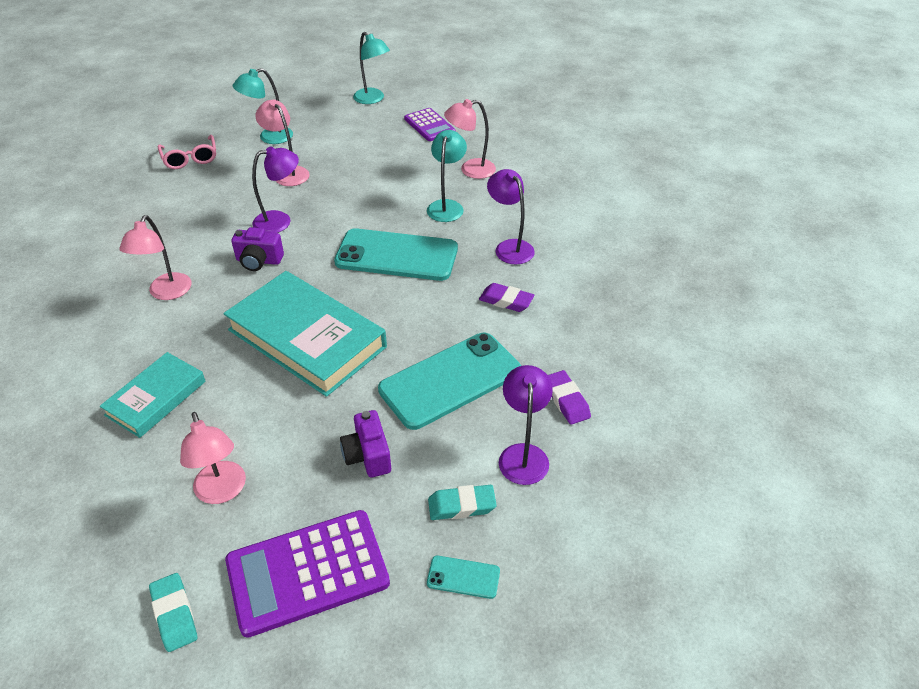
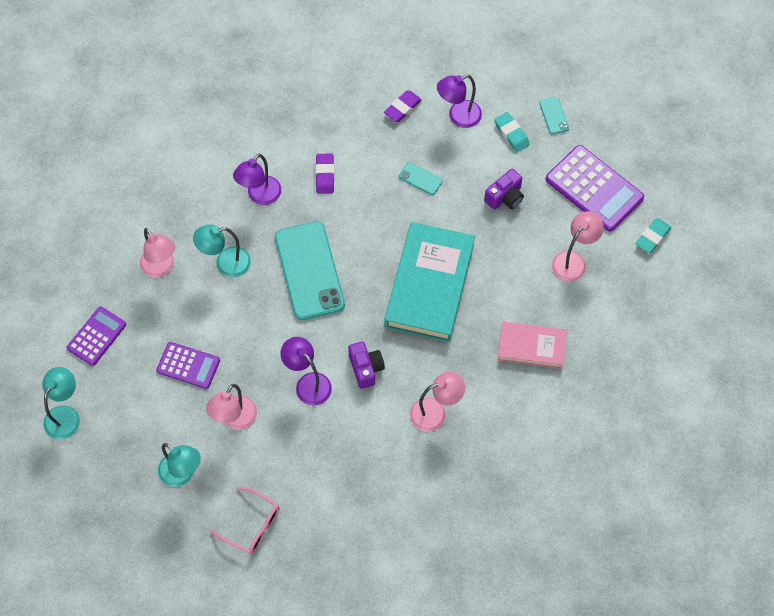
camera: 115 degrees left, 20 degrees up
turquoise book [100,352,206,438] -> pink book [498,321,567,369]
pink glasses [158,135,216,169] -> pink glasses turned 75 degrees clockwise [210,487,280,554]
turquoise phone [378,333,521,430] -> turquoise phone [399,162,443,195], size x0.42
none -> purple calculator [156,342,220,389]

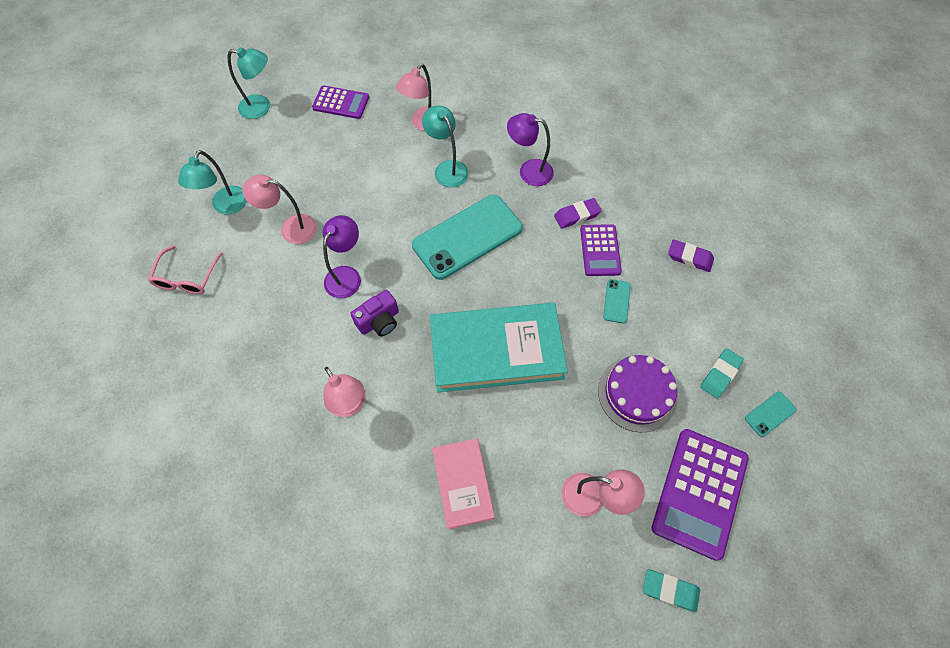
camera: 70 degrees right, 0 degrees up
purple calculator [156,342,220,389] -> purple calculator moved to [580,224,622,276]
purple lamp [437,75,482,128] -> none
purple camera [484,169,524,210] -> purple cake [598,355,678,433]

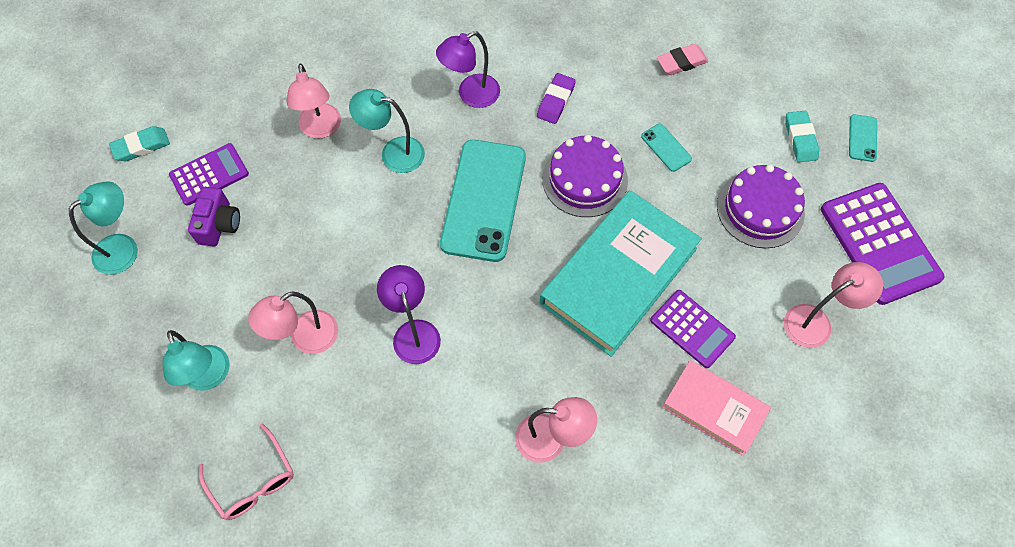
camera: 45 degrees left, 0 degrees up
purple camera [351,290,399,336] -> purple camera moved to [188,187,240,247]
purple calculator [580,224,622,276] -> purple calculator moved to [650,290,736,368]
turquoise eraser [643,569,700,612] -> turquoise eraser moved to [109,126,170,161]
purple eraser [668,239,714,272] -> pink eraser [657,44,709,75]
none -> purple cake [542,135,628,217]

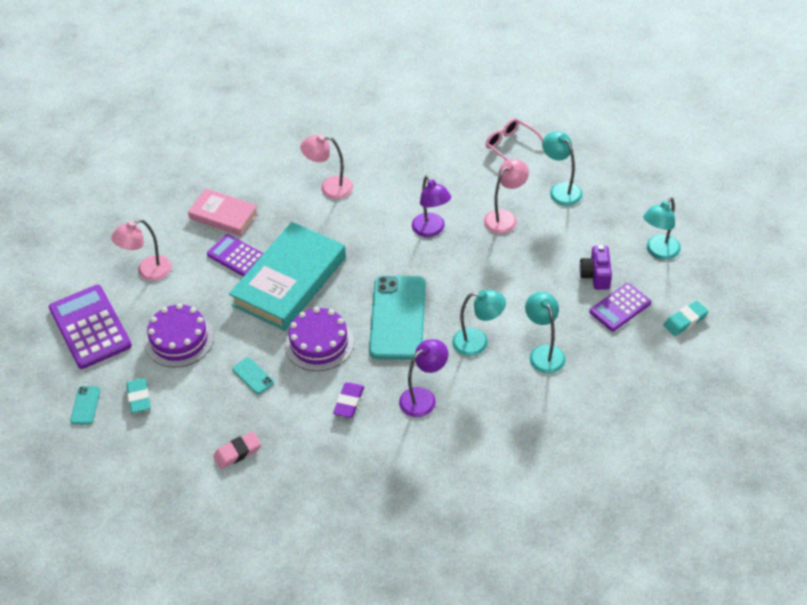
camera: 175 degrees right, 15 degrees down
pink lamp [286,64,341,139] -> turquoise lamp [525,292,566,374]

